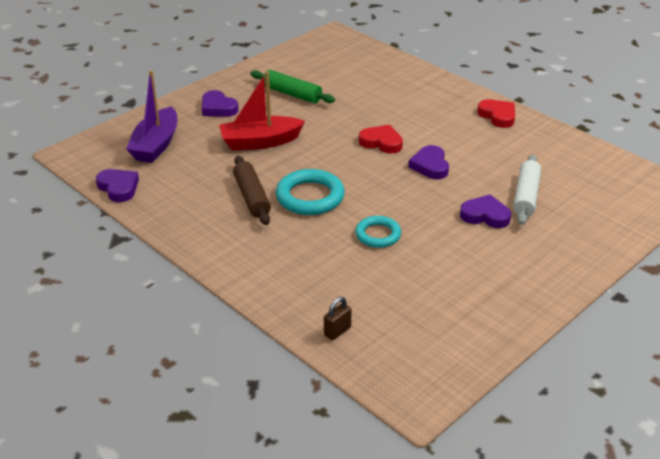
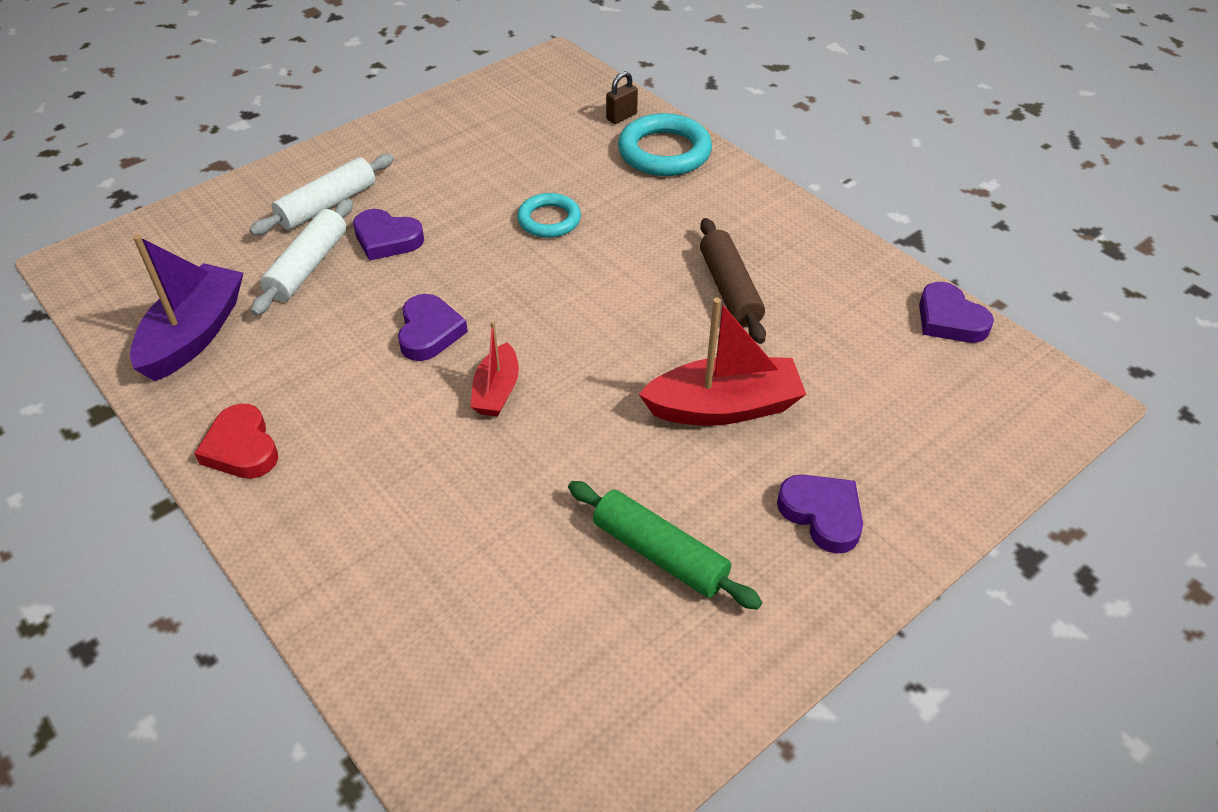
camera: 175 degrees left, 10 degrees up
purple boat [126,70,177,163] -> purple boat moved to [130,235,244,381]
turquoise ring [276,169,345,215] -> turquoise ring moved to [618,113,712,176]
red heart [359,125,403,154] -> red boat [471,321,519,417]
none -> white rolling pin [249,154,394,235]

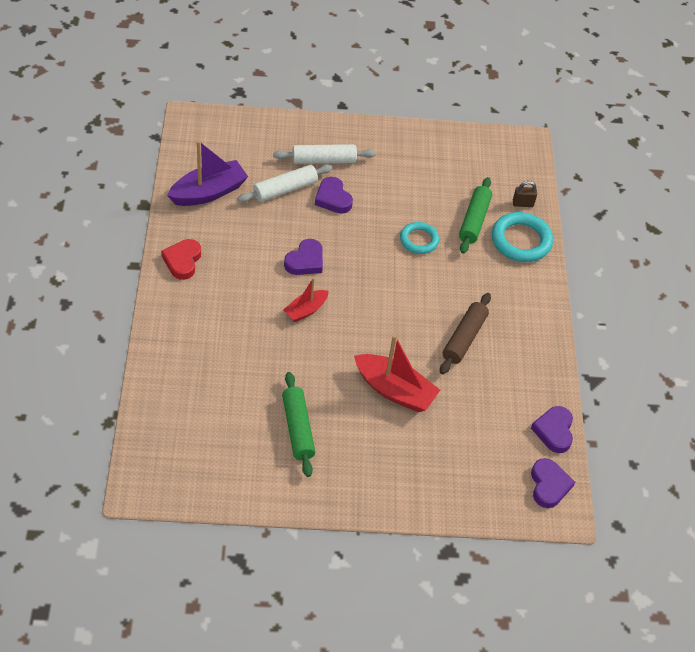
camera: 35 degrees right, 5 degrees up
purple heart [777,475,863,554] -> purple heart moved to [531,458,575,508]
none -> green rolling pin [459,177,492,254]

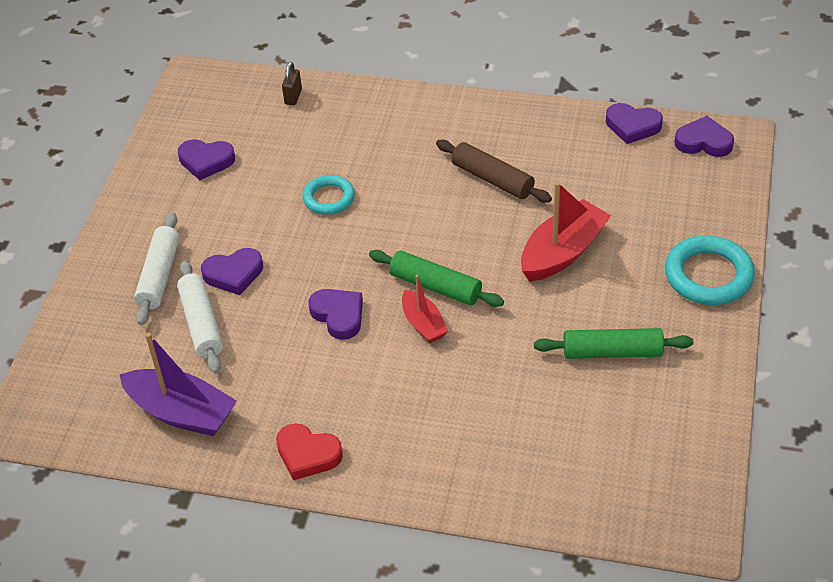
camera: 70 degrees left, 5 degrees down
purple boat [167,140,248,206] -> purple boat turned 135 degrees clockwise [120,332,237,436]
green rolling pin [459,177,492,254] -> green rolling pin moved to [369,250,504,307]
turquoise ring [492,212,553,262] -> turquoise ring moved to [665,236,755,305]
none -> purple heart [178,139,235,180]

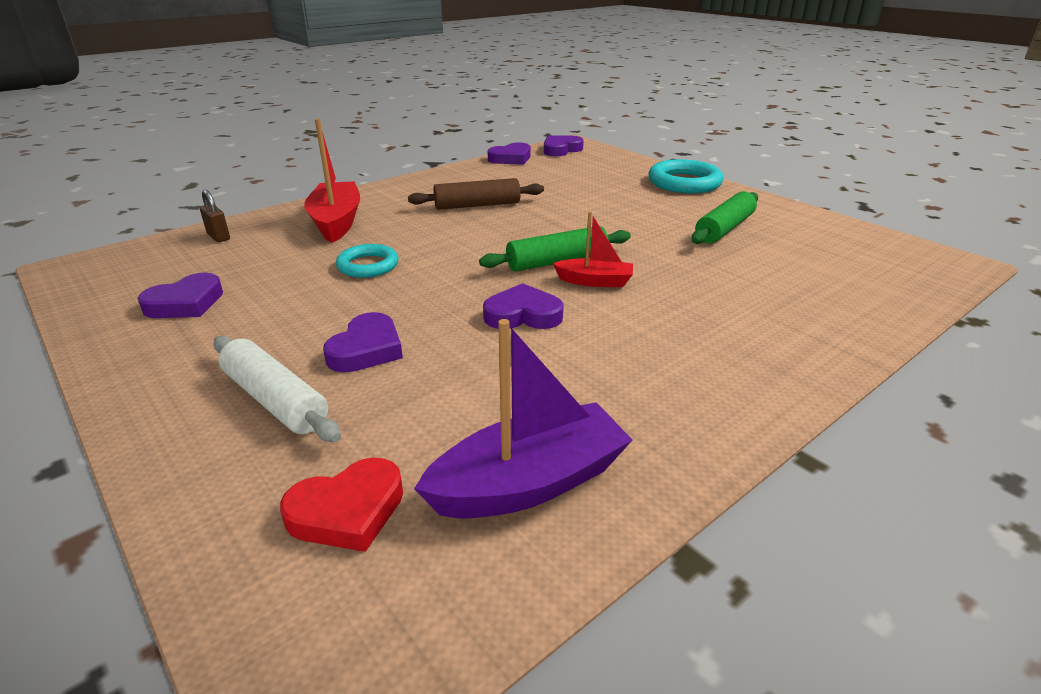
camera: 55 degrees left, 15 degrees down
white rolling pin [177,260,223,374] -> none
red heart [276,424,343,480] -> red heart moved to [280,458,403,552]
red boat [521,182,611,282] -> red boat moved to [304,118,360,243]

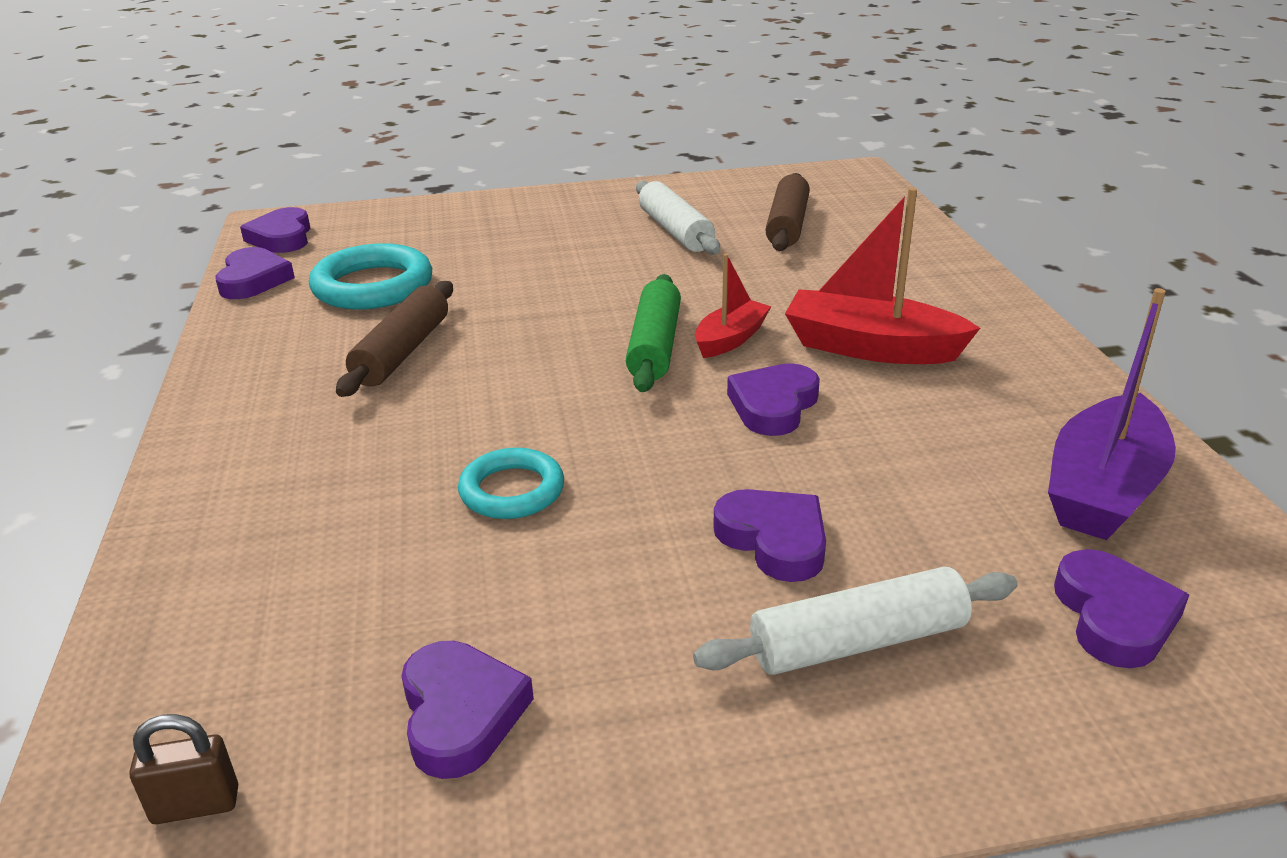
camera: 60 degrees left, 0 degrees up
brown padlock [200,190,230,242] -> brown padlock moved to [129,714,238,824]
red heart [280,458,403,552] -> purple heart [1054,549,1189,668]
red boat [304,118,360,243] -> red boat moved to [785,187,980,364]
purple boat [414,319,632,519] -> purple boat turned 150 degrees counterclockwise [1048,288,1176,540]
turquoise ring [648,159,724,193] -> turquoise ring moved to [309,243,432,310]
green rolling pin [691,191,758,244] -> white rolling pin [636,181,720,254]
none -> brown rolling pin [766,173,810,251]

